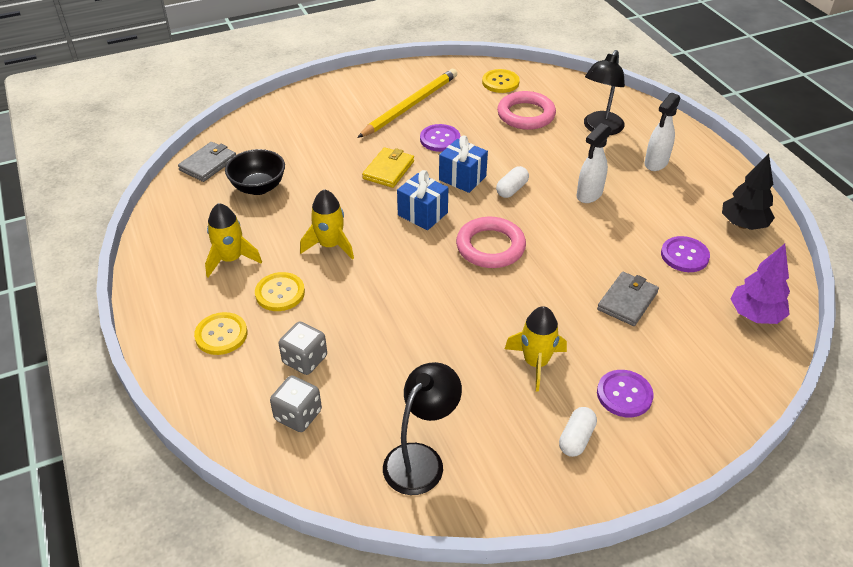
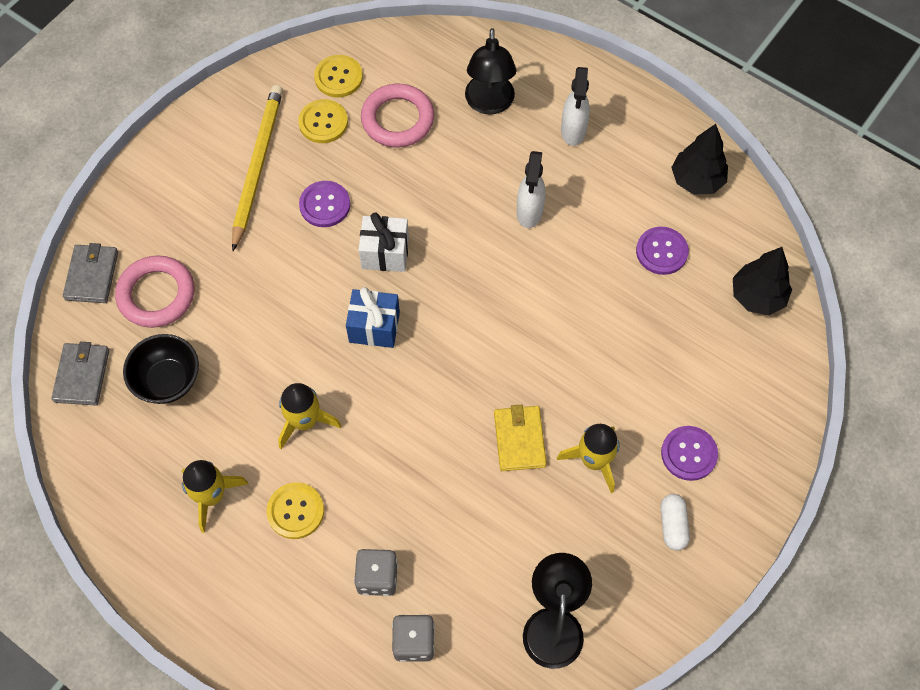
camera: 30 degrees left, 20 degrees up
yellow button [194,312,247,355] -> yellow button moved to [298,99,348,143]
yellow wallet [362,147,414,188] -> yellow wallet moved to [494,405,547,471]
blue gift [439,136,488,193] -> white gift [359,212,409,272]
pink ring [456,217,526,268] -> pink ring moved to [115,255,194,328]
white capsule [496,166,529,198] -> none
grey wallet [597,272,659,326] -> grey wallet moved to [63,243,118,303]
purple tree [730,244,790,324] -> black tree [733,247,792,315]

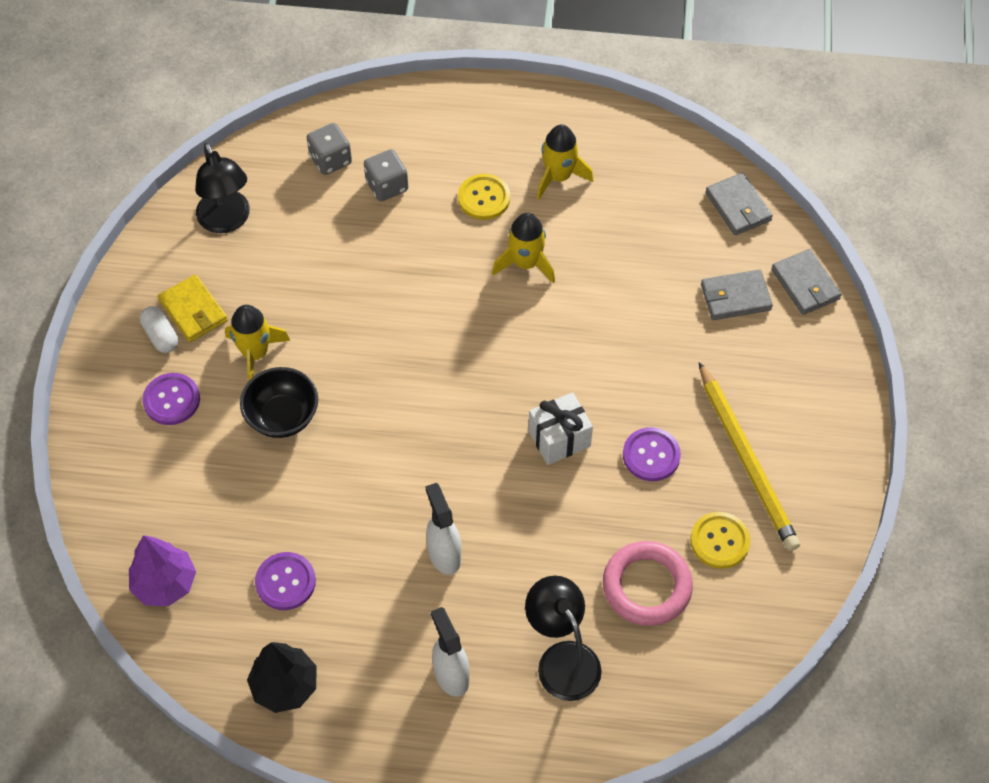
camera: 150 degrees right, 5 degrees down
pink ring [115,255,194,328] -> grey wallet [701,270,773,320]
black bowl [123,334,199,404] -> black bowl moved to [240,367,318,438]
yellow button [314,55,363,97] -> none
blue gift [346,287,400,348] -> none
yellow wallet [494,405,547,471] -> yellow wallet moved to [158,274,228,342]
black tree [733,247,792,315] -> purple tree [129,535,196,606]

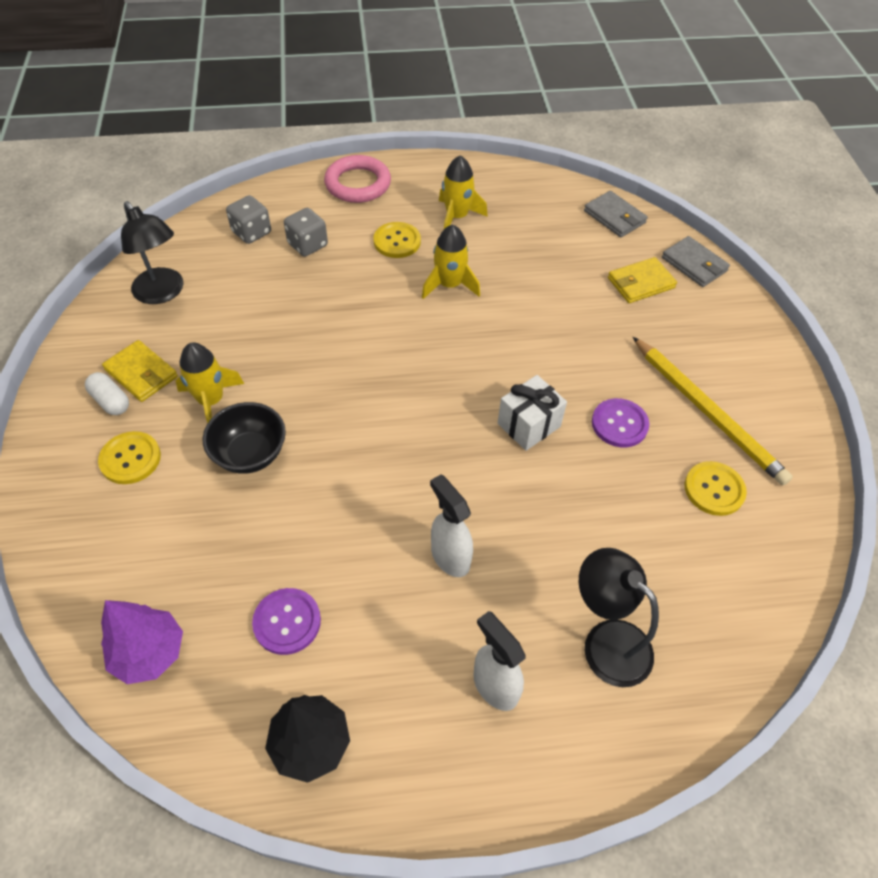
camera: 15 degrees left, 5 degrees down
purple button [142,373,200,425] -> yellow button [98,431,161,484]
pink ring [603,541,693,626] -> pink ring moved to [324,155,391,203]
grey wallet [701,270,773,320] -> yellow wallet [608,257,677,303]

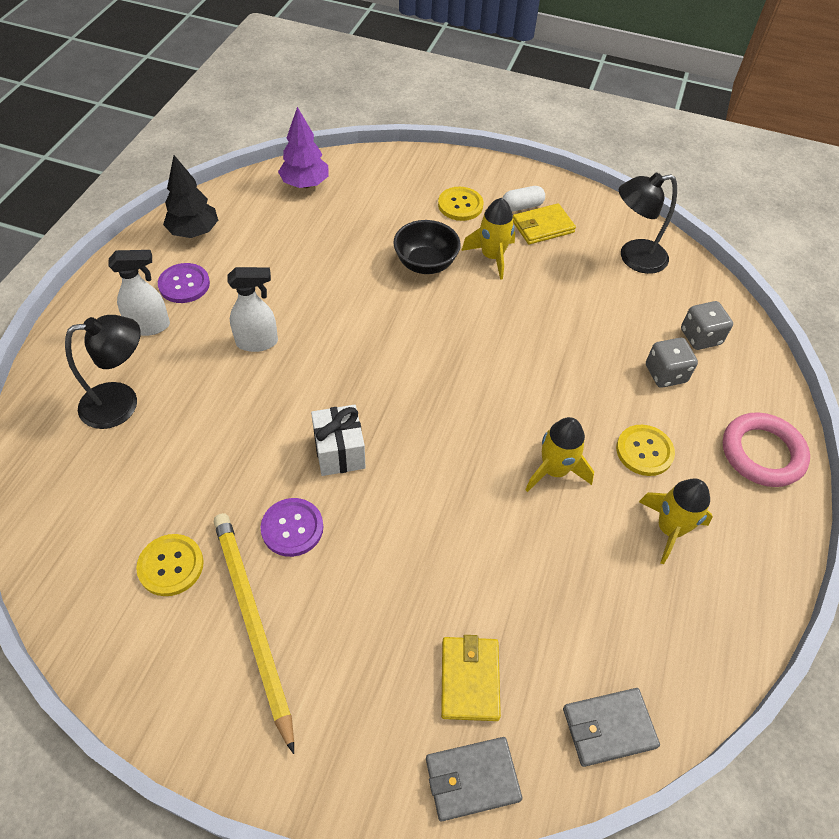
camera: 115 degrees right, 0 degrees up
purple button [252,588,321,655] -> purple button moved to [158,263,210,303]
yellow pencil [633,337,793,485] -> yellow pencil turned 75 degrees clockwise [214,513,294,754]

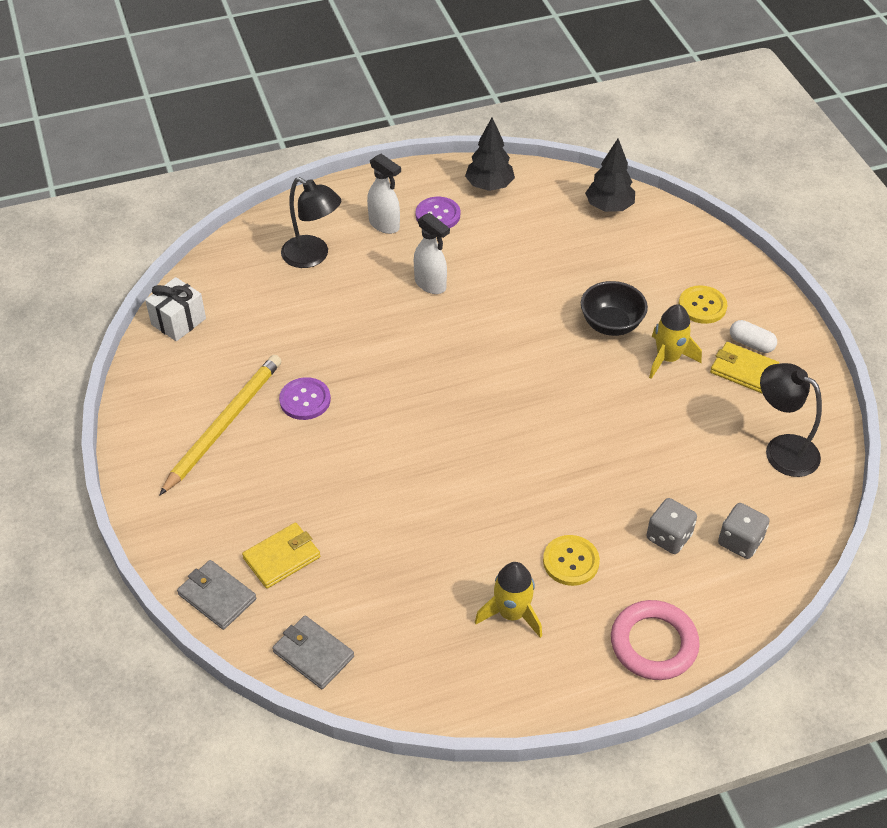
camera: 55 degrees right, 5 degrees down
yellow button [136,534,204,596] -> none
purple tree [278,107,329,188] -> black tree [585,139,635,212]
white gift [311,405,366,476] -> white gift moved to [145,277,206,341]
yellow rocket [525,417,594,492] -> none

